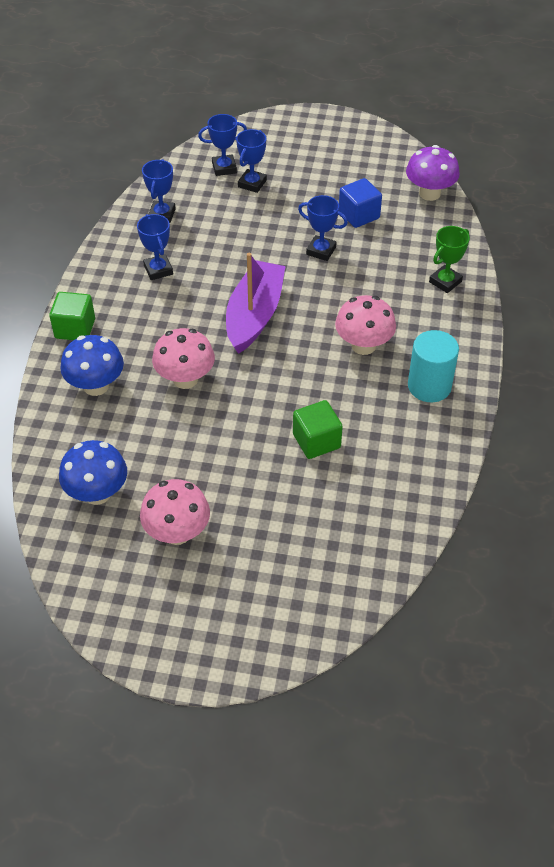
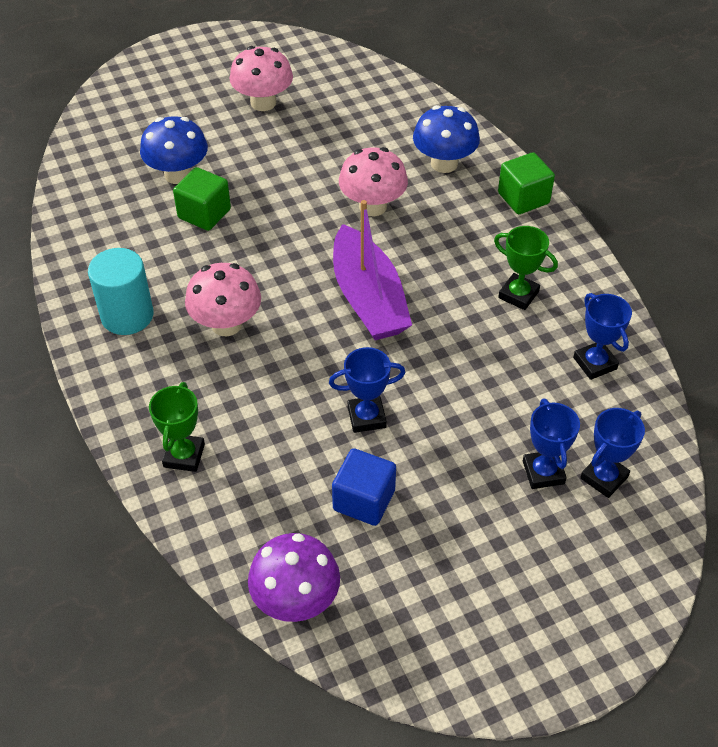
camera: 145 degrees right, 0 degrees up
blue mushroom [59,440,127,505] -> blue mushroom moved to [140,116,208,184]
blue trophy [137,214,173,280] -> green trophy [494,226,558,310]

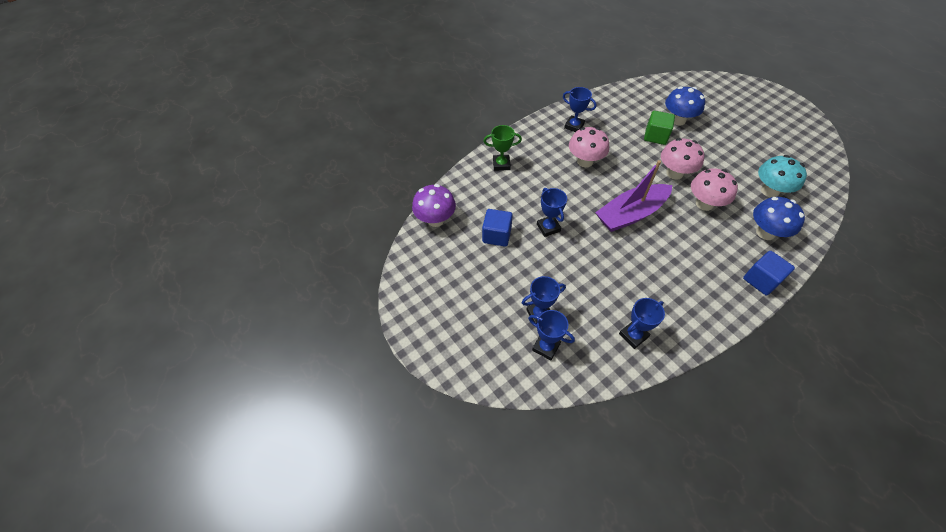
camera: 80 degrees right, 5 degrees up
turquoise cylinder [88,248,154,335] -> blue trophy [563,87,597,132]
pink mushroom [230,46,293,111] -> pink mushroom moved to [661,138,705,180]
green trophy [494,226,558,310] -> none
green cube [498,152,555,214] -> blue cube [743,251,795,295]
none -> turquoise mushroom [758,155,807,197]

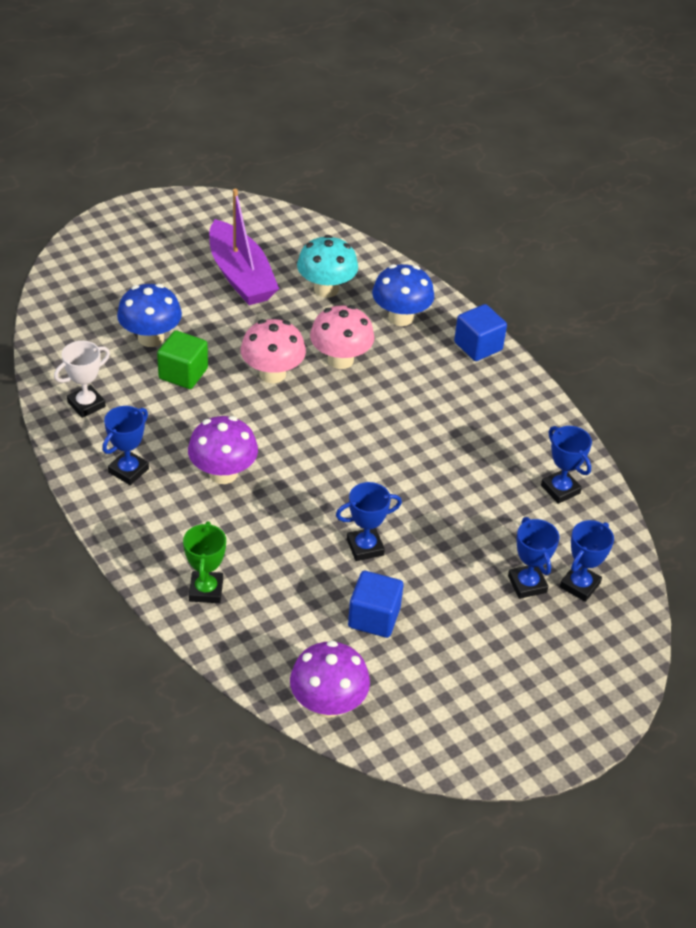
camera: 90 degrees left, 10 degrees down
pink mushroom [569,127,609,167] -> purple mushroom [188,416,258,484]
purple boat [595,160,672,232] -> purple boat moved to [209,189,279,305]
none -> white trophy [54,341,110,418]

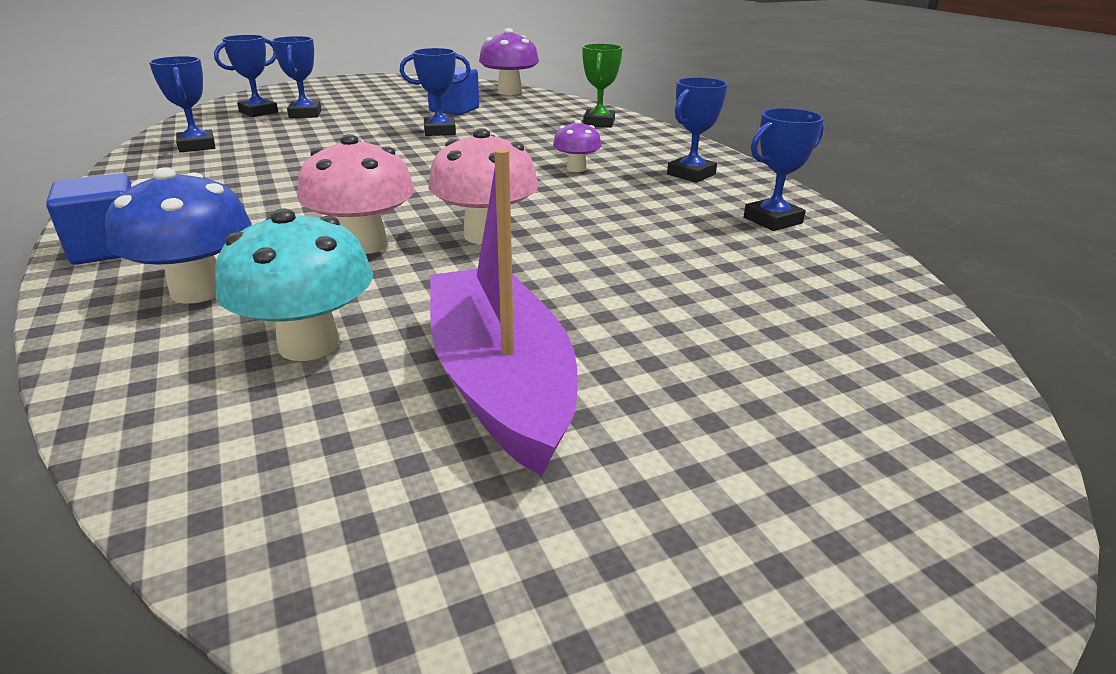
camera: 170 degrees left, 15 degrees down
white trophy [54,341,110,418] -> blue trophy [744,108,824,231]
blue mushroom [117,284,182,347] -> none
green cube [157,330,208,389] -> none
purple mushroom [188,416,258,484] -> purple mushroom [553,120,602,172], size x0.58

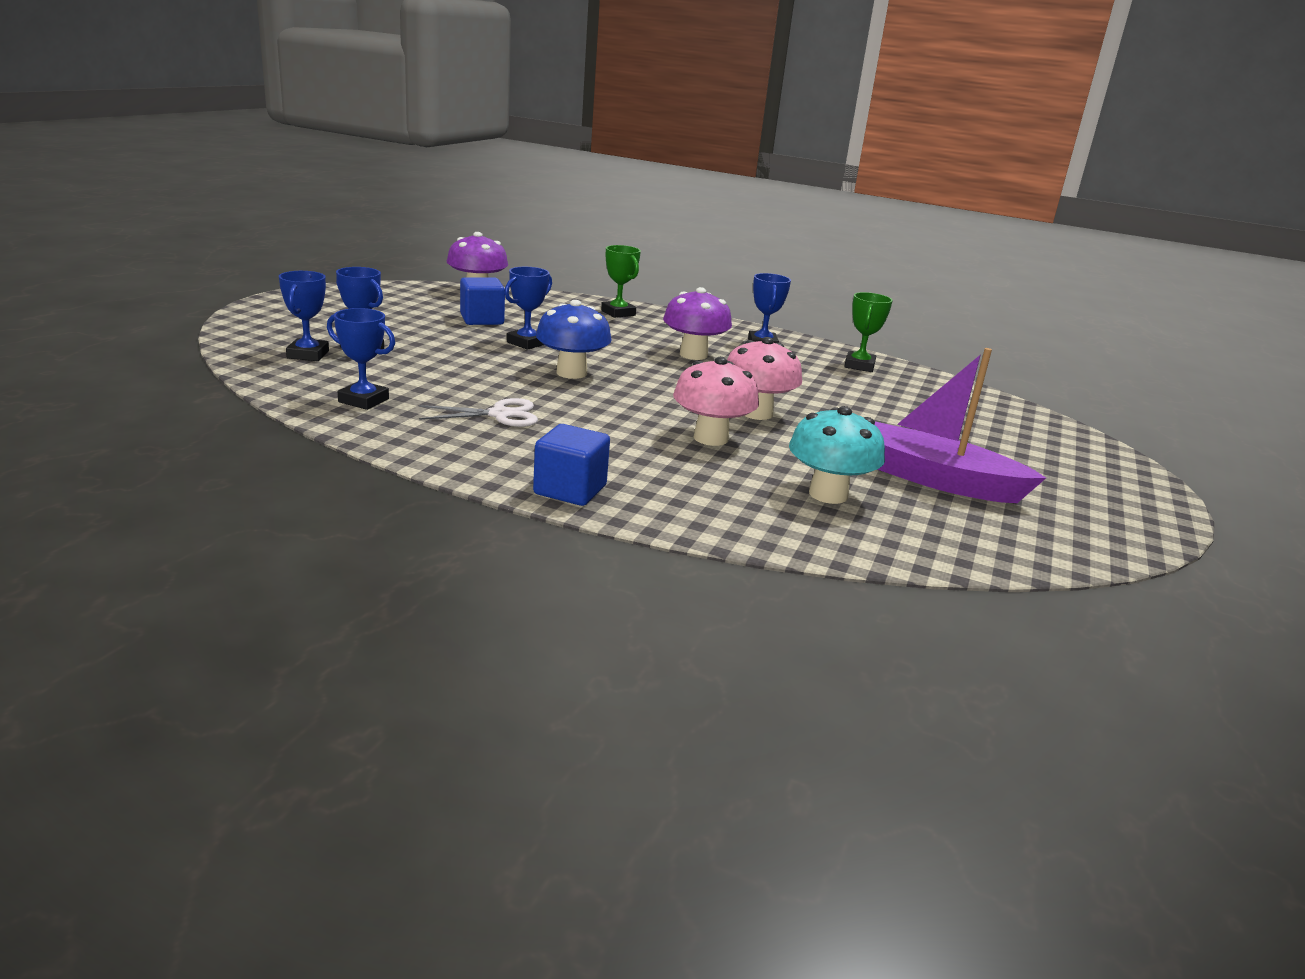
camera: 45 degrees left, 5 degrees down
blue mushroom [105,167,252,304] -> blue mushroom moved to [536,300,611,379]
purple mushroom [553,120,602,172] -> purple mushroom [663,287,732,360], size x1.74
blue trophy [744,108,824,231] -> green trophy [844,292,893,372]
none -> white scissors [419,398,538,427]

